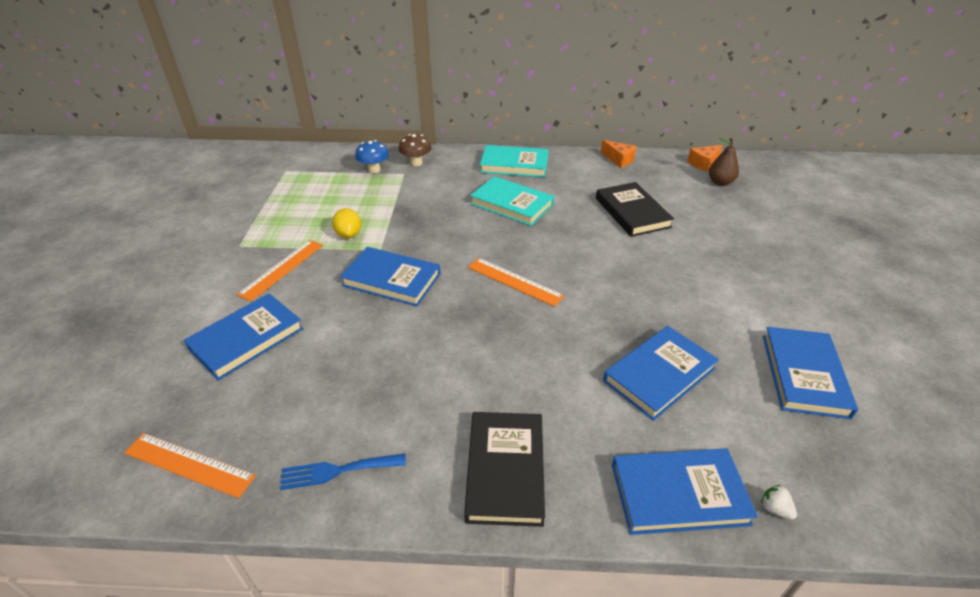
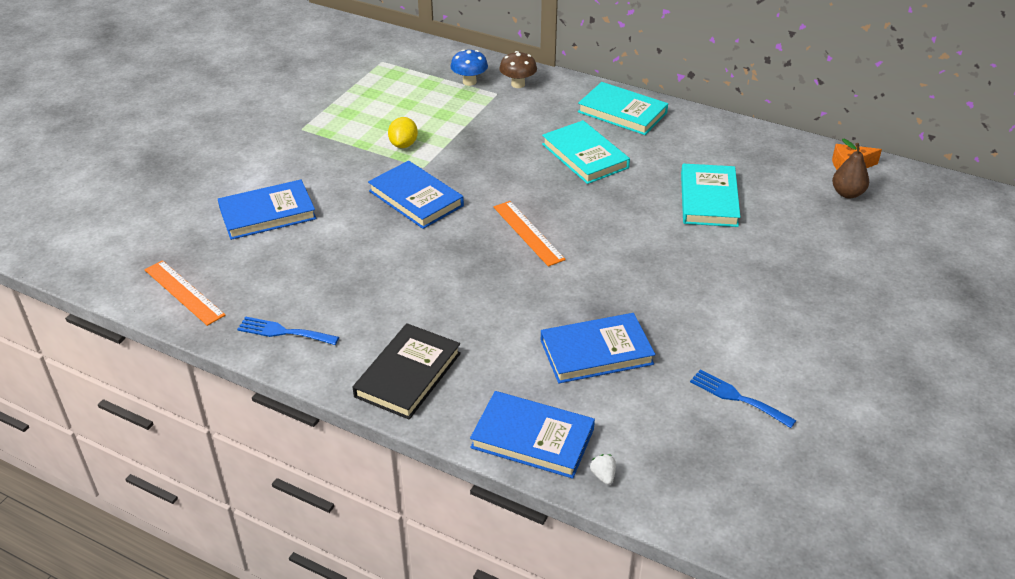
camera: 25 degrees right, 0 degrees up
orange ruler [237,240,323,302] -> none
black book [596,182,674,237] -> turquoise book [681,163,740,227]
orange cheese [601,140,637,168] -> none
blue book [763,327,858,419] -> blue fork [690,369,797,428]

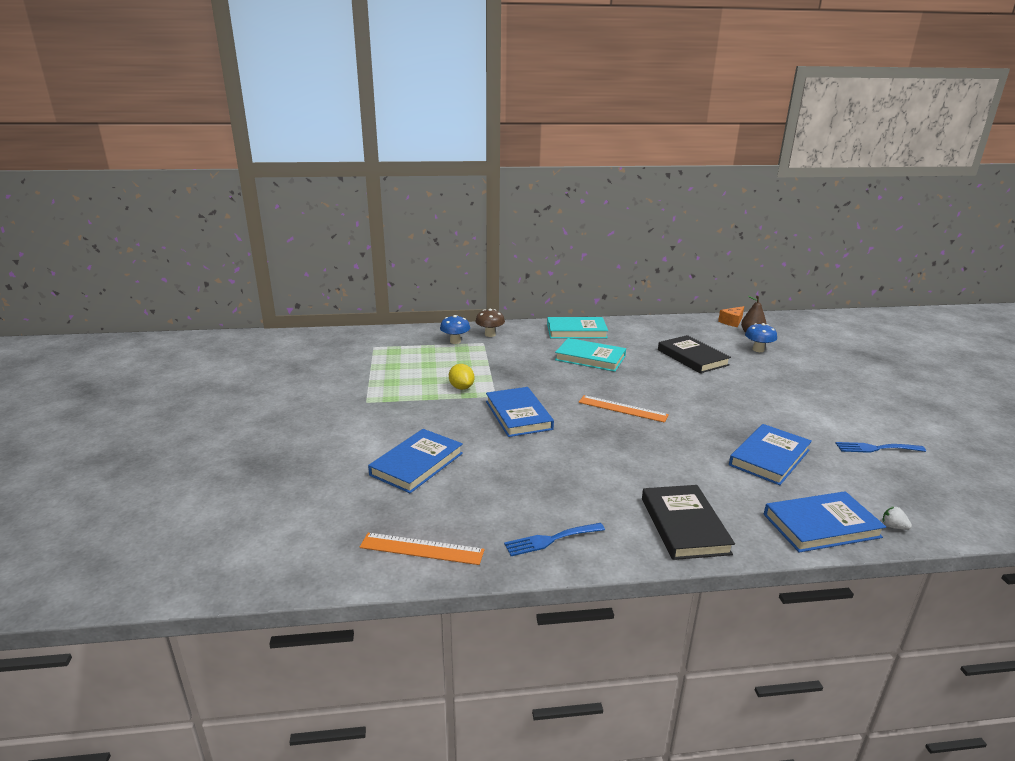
camera: 35 degrees left, 15 degrees down
blue book [368,161,464,229] -> blue book turned 60 degrees clockwise [486,387,554,437]
turquoise book [681,163,740,227] -> black book [658,335,731,373]
none -> blue mushroom [745,323,777,352]

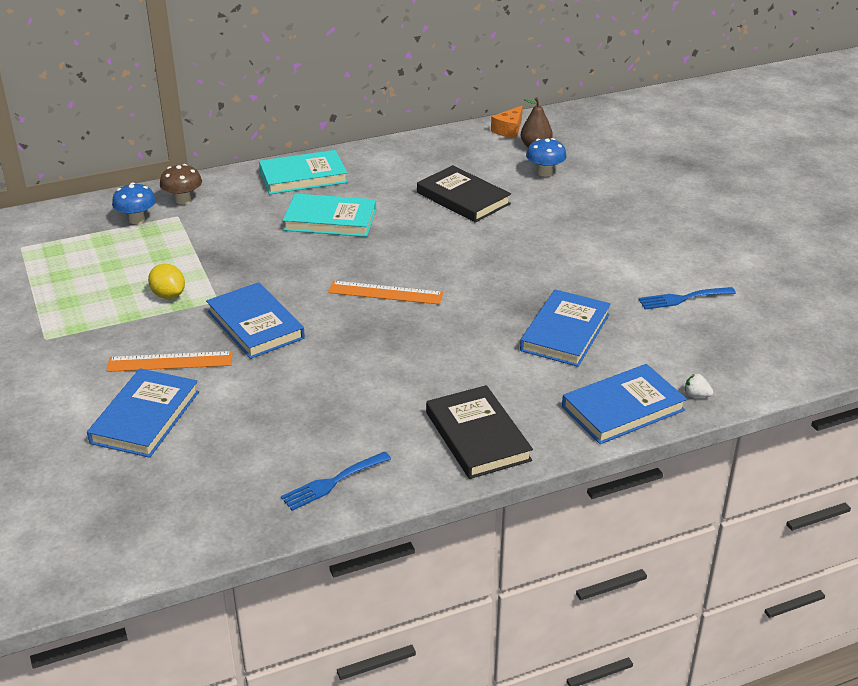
camera: 15 degrees left, 10 degrees up
orange ruler [360,533,485,565] -> orange ruler moved to [107,351,233,372]

